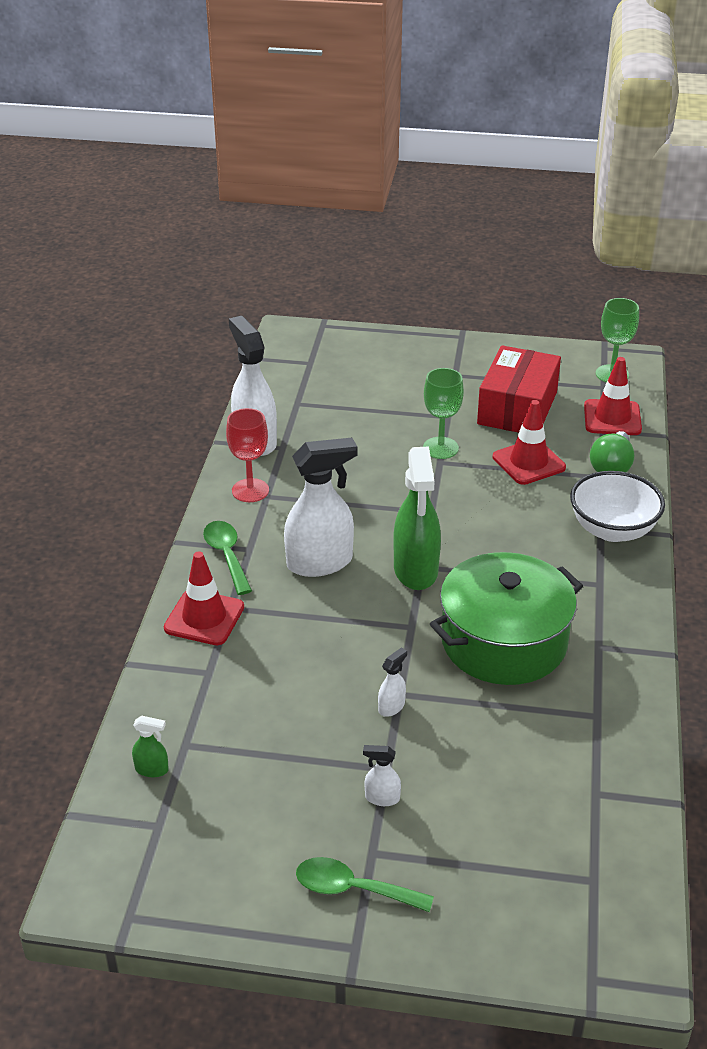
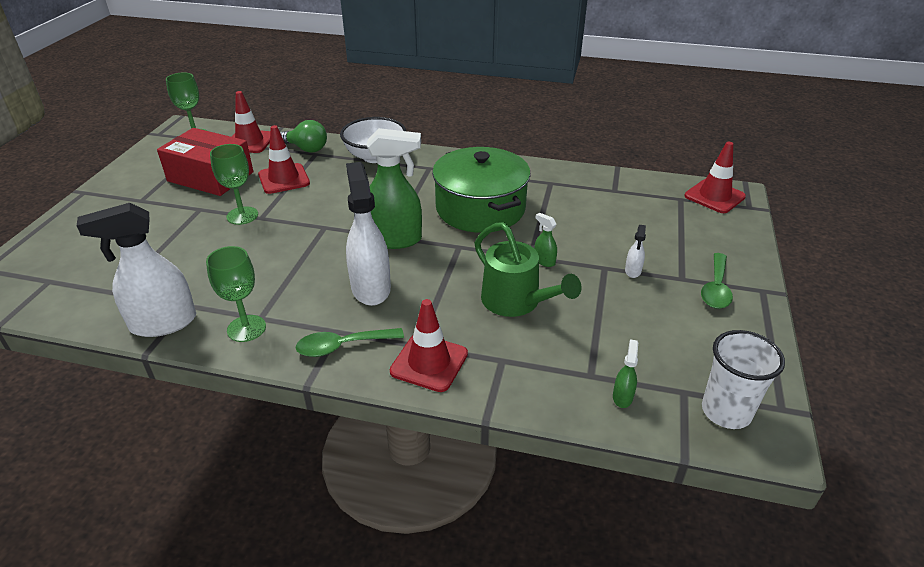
camera: 85 degrees left, 0 degrees up
red goblet [226,408,269,502] -> green goblet [206,246,266,342]
white spray bottle [378,647,407,717] -> green spray bottle [534,212,557,267]
none -> green watering can [475,222,582,317]
none -> red traffic cone [684,142,746,213]
none -> white cup [702,330,785,429]

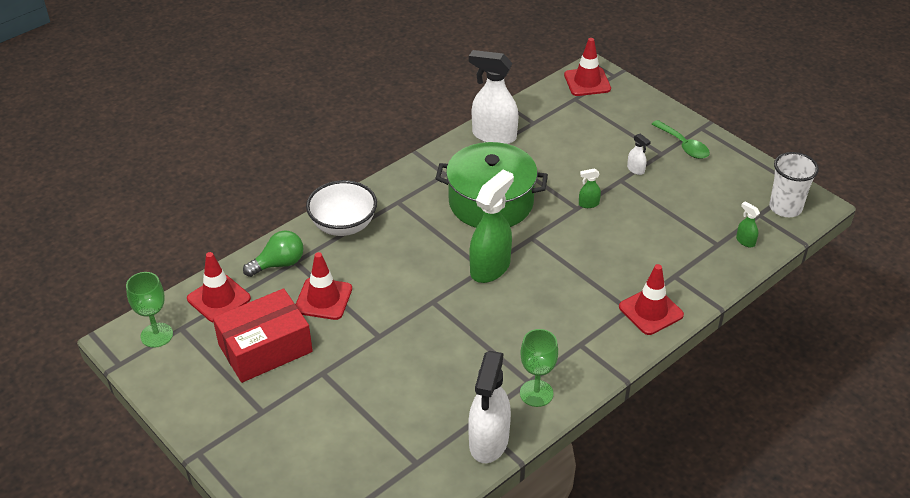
camera: 55 degrees left, 5 degrees up
green goblet [210,144,258,225] -> none
green spoon [296,328,404,357] -> none
white spray bottle [346,162,391,306] -> white spray bottle moved to [469,50,519,144]
green watering can [475,222,582,317] -> none

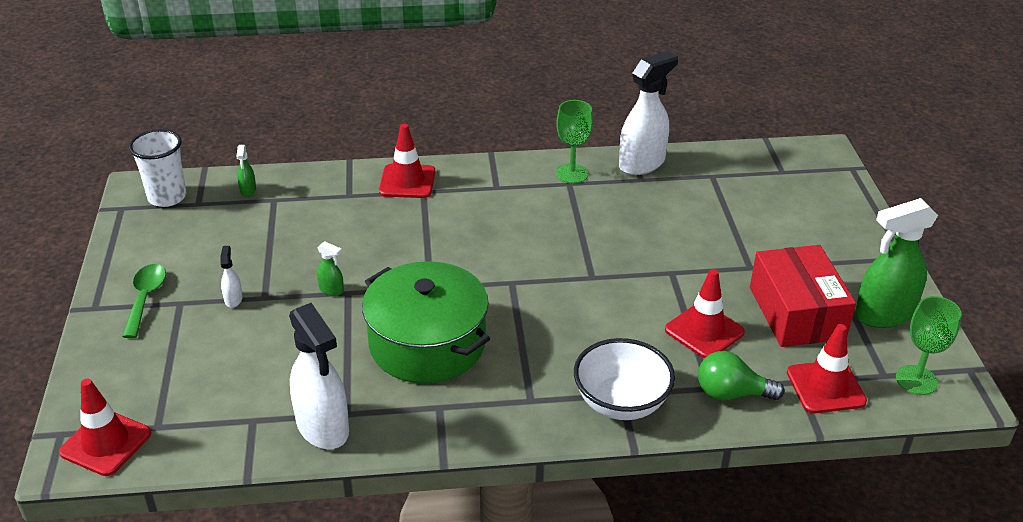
camera: 145 degrees left, 5 degrees down
red box [213,288,313,383] -> red box turned 75 degrees clockwise [750,245,856,347]
green spray bottle [469,170,514,283] -> green spray bottle moved to [855,198,938,328]

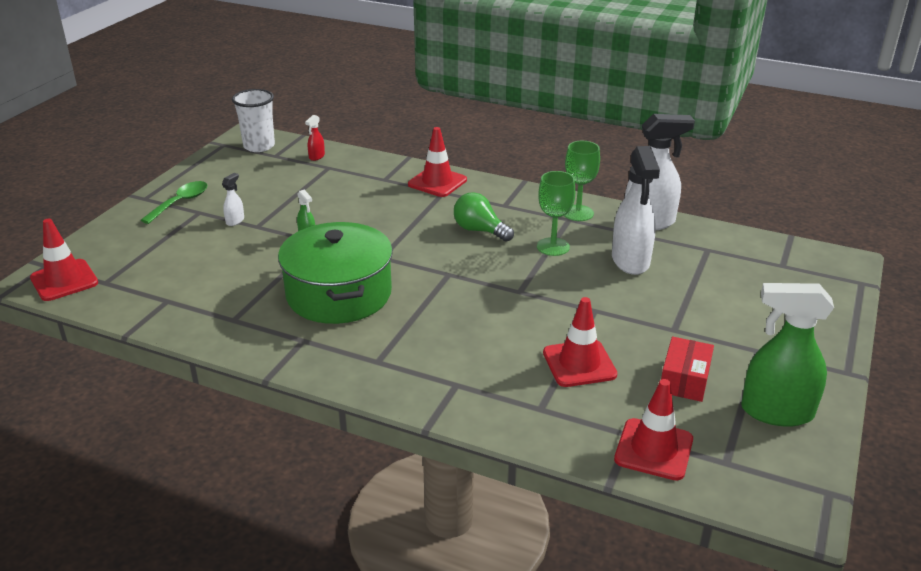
camera: 30 degrees right, 5 degrees down
green spray bottle [236,145,256,197] -> red spray bottle [305,115,325,161]
white spray bottle [289,303,349,449] -> white spray bottle moved to [612,146,660,275]
white bowl [574,338,675,420] -> none
green light bulb [698,351,785,400] -> green light bulb moved to [454,192,514,242]
red box [750,245,856,347] -> red box [661,337,714,402], size x0.58
green goblet [896,296,962,395] -> green goblet moved to [537,171,575,256]

